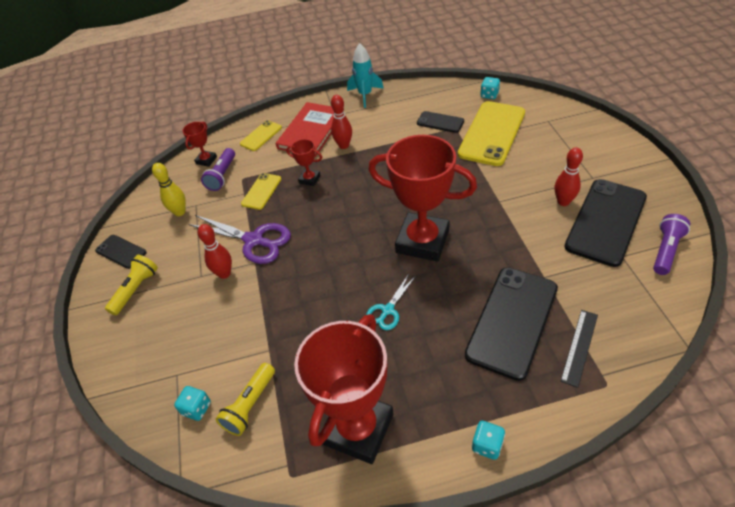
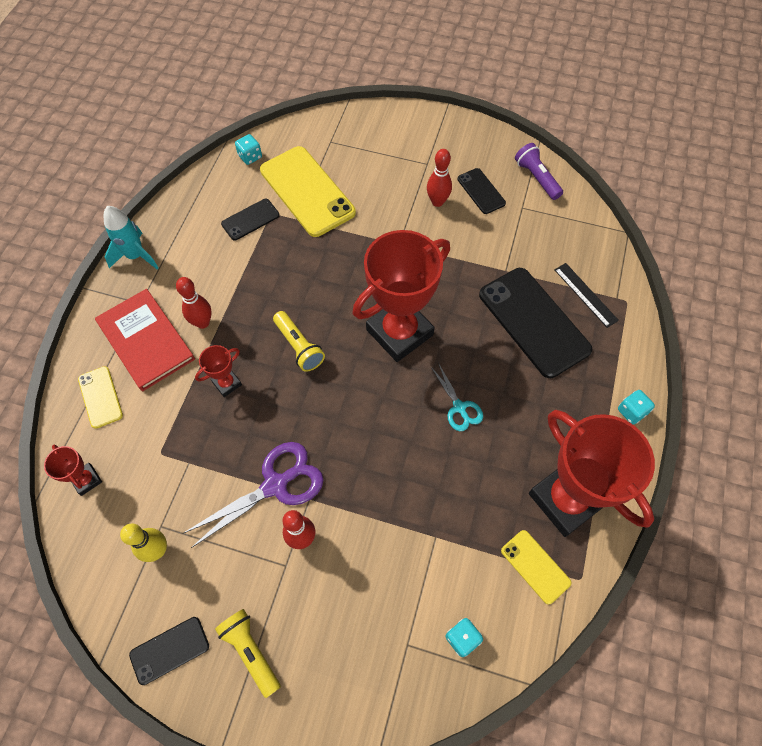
camera: 65 degrees left, 15 degrees up
purple flashlight [201,148,235,191] -> none
yellow flashlight [216,363,275,436] -> yellow flashlight moved to [273,311,325,372]
yellow phone [241,173,281,210] -> yellow phone moved to [501,530,571,604]
black phone [564,179,647,267] -> black phone [458,168,506,214], size x0.50

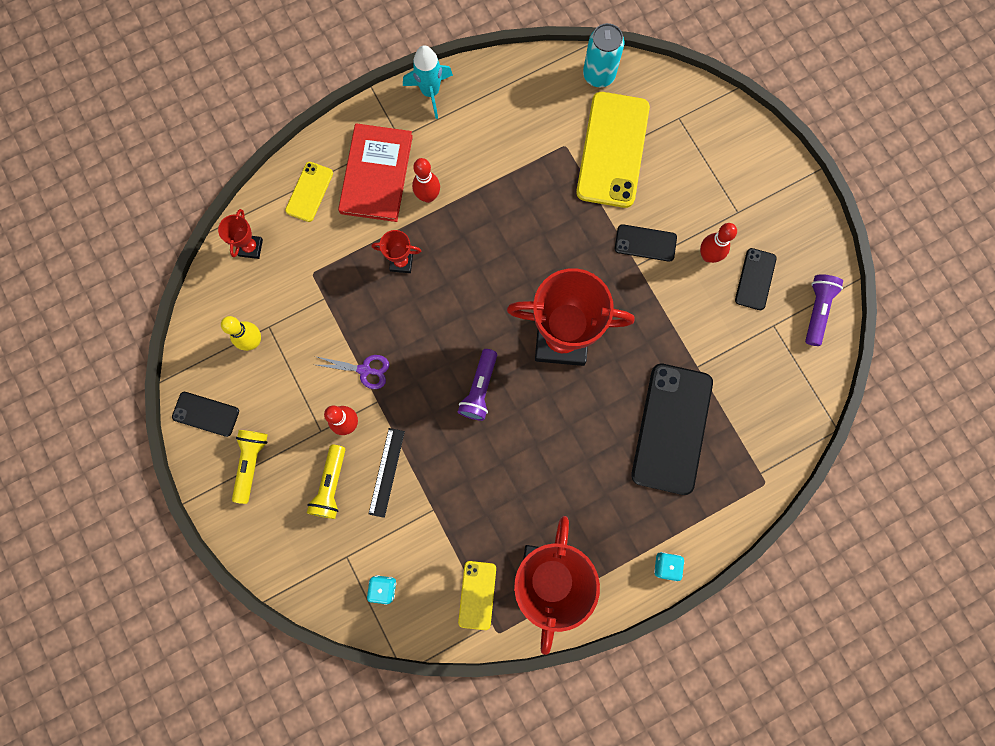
camera: 45 degrees right, 15 degrees up
purple scissors [182,442,324,548] -> purple scissors [315,355,389,389], size x0.57
black phone [221,199,280,240] -> black phone moved to [615,224,677,262]
turquoise dice [235,134,262,165] -> turquoise can [583,23,624,87]
yellow flashlight [273,311,325,372] -> yellow flashlight moved to [307,444,345,519]
turquoise scissors [431,363,483,431] -> none
black ruler [554,263,619,328] -> black ruler moved to [369,428,405,518]
none -> purple flashlight [458,349,497,421]

